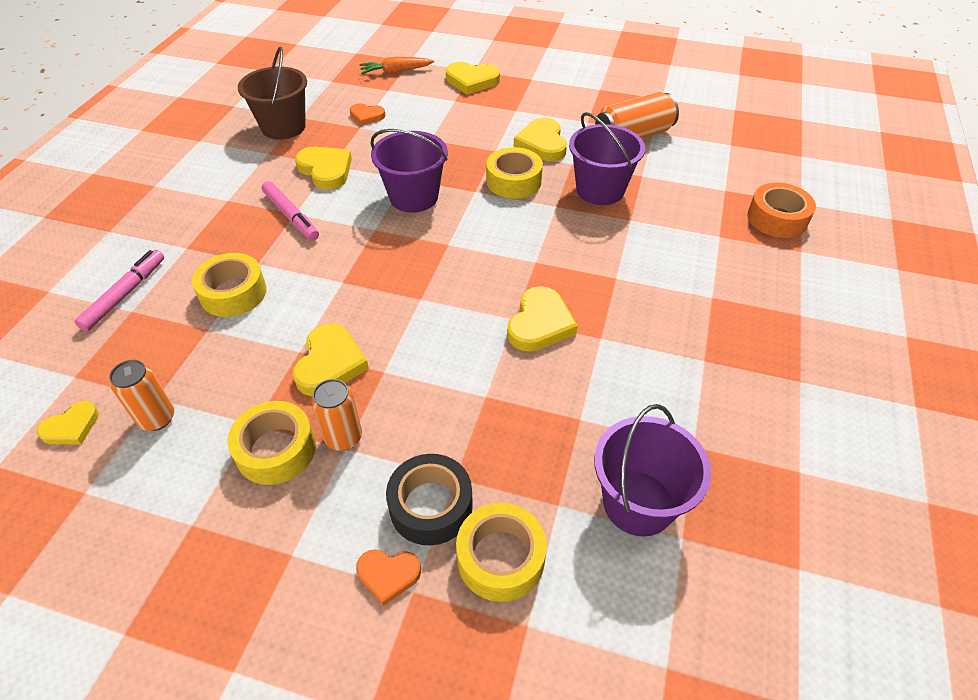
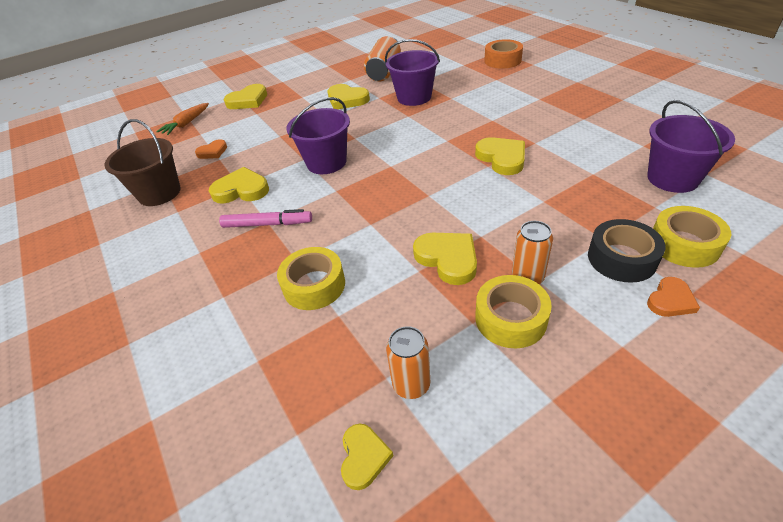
camera: 45 degrees left, 5 degrees down
pink marker [75,250,164,332] -> none
yellow tape [486,147,543,199] -> none

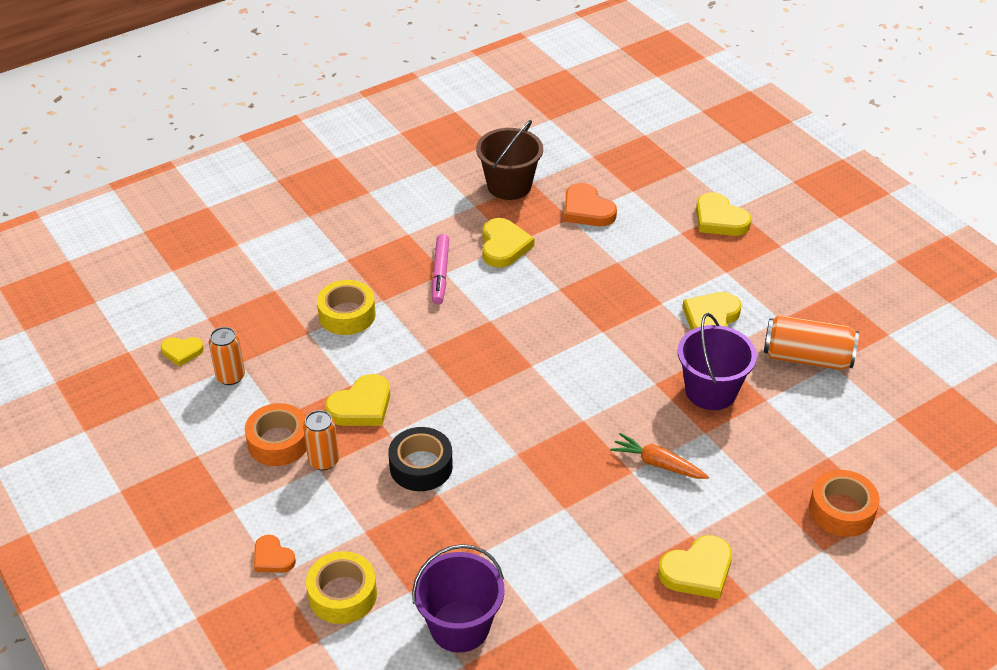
camera: 85 degrees right, 0 degrees up
orange carrot [156,103,209,135] -> orange carrot moved to [610,433,709,479]
orange heart [195,139,227,159] -> orange heart [564,183,617,226], size x1.63
purple bucket [286,97,350,174] -> none
yellow heart [475,137,525,175] -> yellow heart moved to [658,535,732,599]
yellow tape [475,275,552,348] -> orange tape [245,403,307,466]
black tape [588,219,666,283] -> black tape moved to [388,427,453,491]

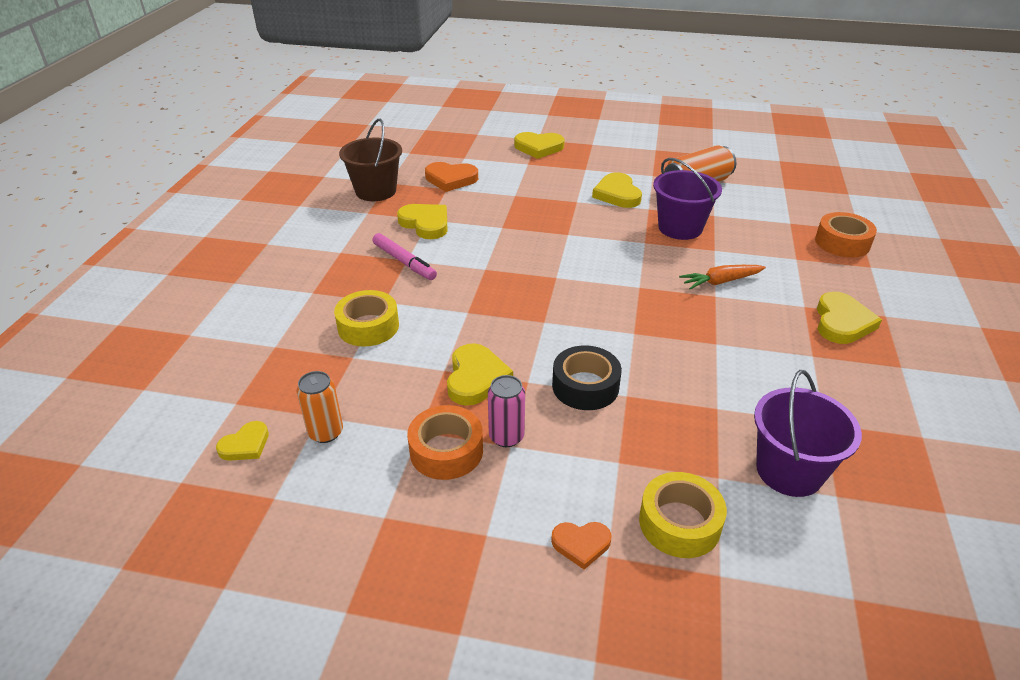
camera: 45 degrees left, 5 degrees down
orange can [303,410,339,470] -> pink can [488,375,525,447]

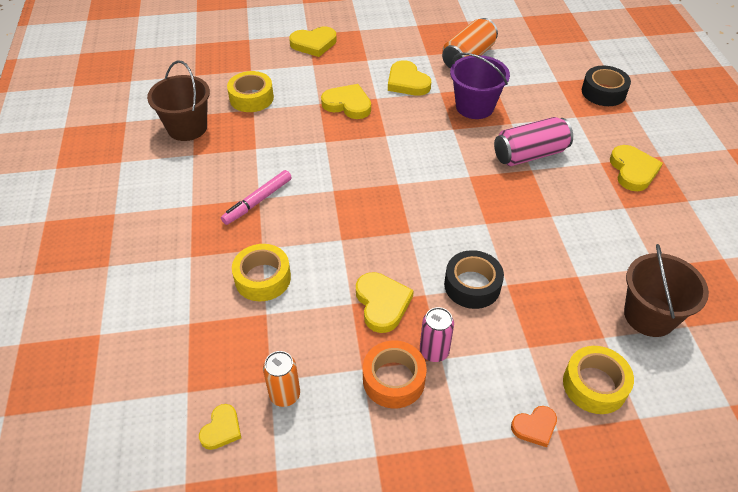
camera: 20 degrees left, 10 degrees up
pink marker [372,233,437,280] -> pink marker turned 105 degrees clockwise [221,170,292,225]
yellow heart [397,204,448,239] -> yellow heart moved to [321,84,371,119]
orange heart [425,162,478,192] -> yellow tape [227,71,274,112]
orange carrot [679,265,766,290] -> pink can [494,117,573,166]
purple bucket [754,370,862,497] -> brown bucket [624,244,709,337]
orange tape [815,212,877,257] -> black tape [582,66,631,106]

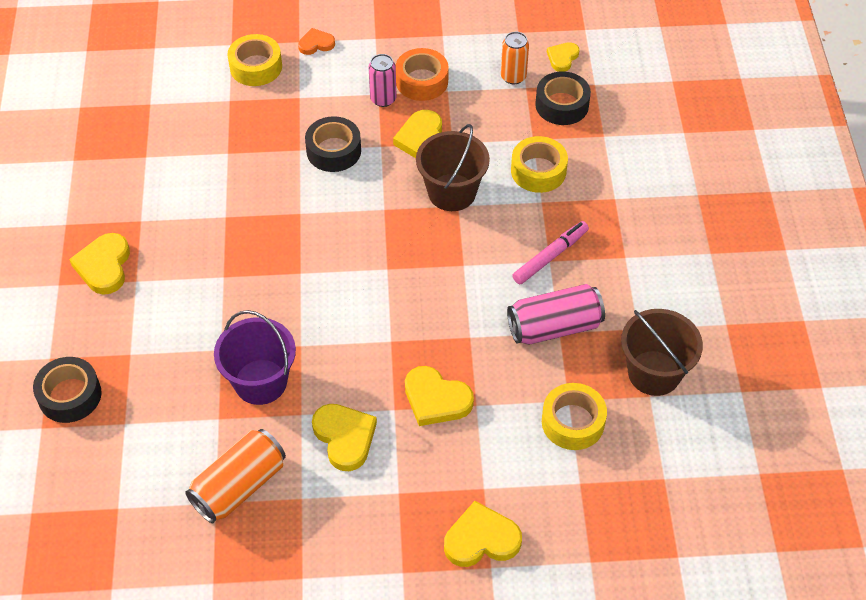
camera: 175 degrees left, 5 degrees up
pink can [494,117,573,166] -> pink can moved to [507,284,605,345]
brown bucket [624,244,709,337] -> brown bucket moved to [416,124,490,211]
none -> black tape [535,72,591,125]

